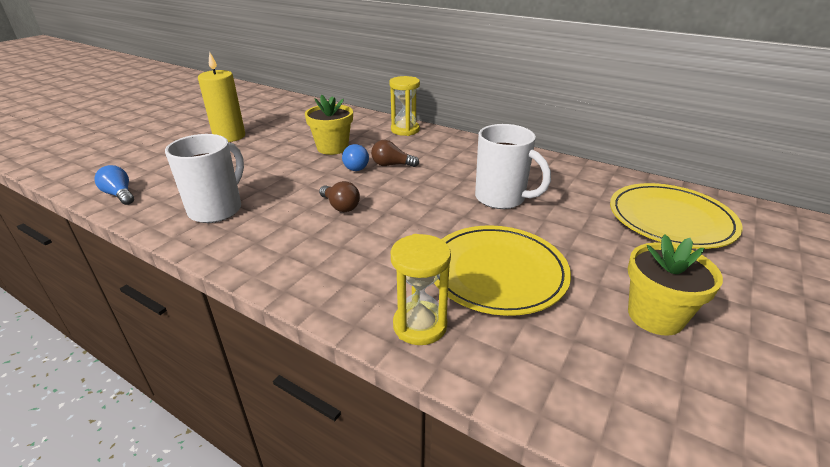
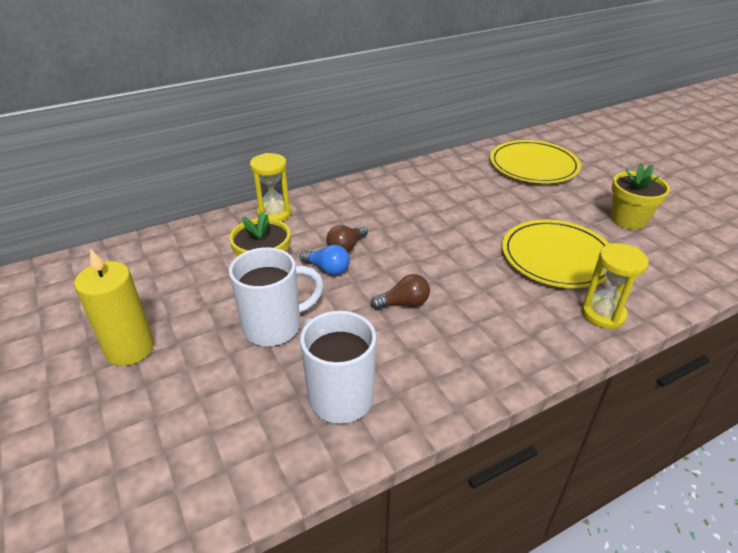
camera: 60 degrees left, 5 degrees up
blue light bulb [95,165,134,205] -> none
white mug [475,124,551,209] -> white mug moved to [229,247,324,346]

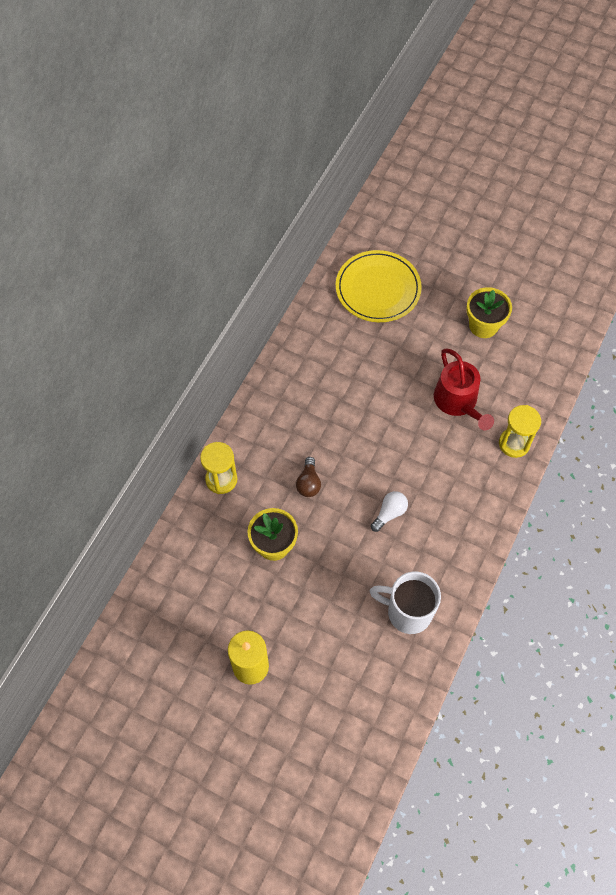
camera: 35 degrees left, 25 degrees up
white mug [229,247,324,346] -> none
blue light bulb [300,245,350,275] -> none
brown light bulb [371,274,430,310] -> white light bulb [371,491,408,532]
yellow plate [502,220,610,288] -> red watering can [434,348,494,430]

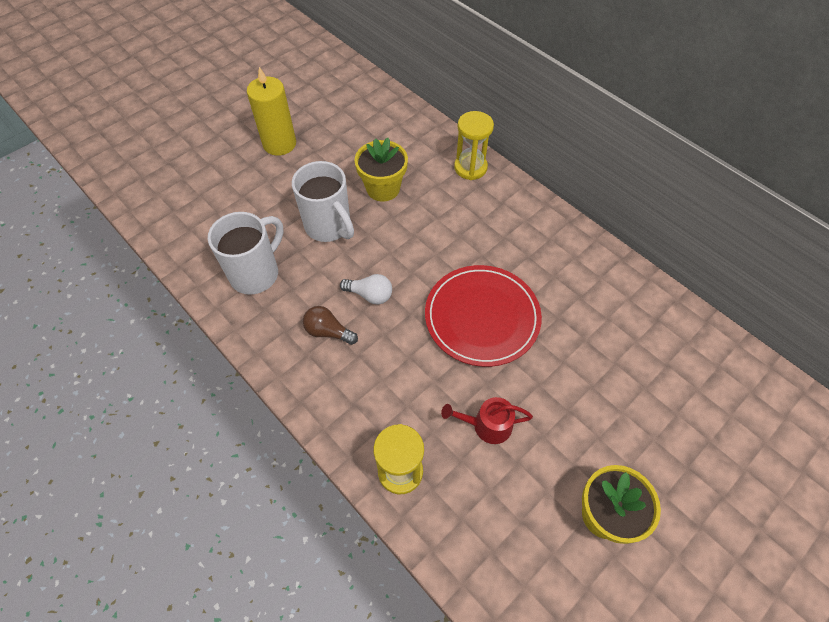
camera: 110 degrees right, 5 degrees down
brown light bulb [296,457,321,497] -> brown light bulb moved to [303,306,358,345]
yellow plate [336,250,422,322] -> none
white light bulb [371,491,408,532] -> white light bulb turned 45 degrees counterclockwise [340,274,392,305]
red watering can [434,348,494,430] -> red watering can [441,397,533,444], size x0.62
none -> white mug [292,161,354,242]
none -> red plate [425,265,542,367]

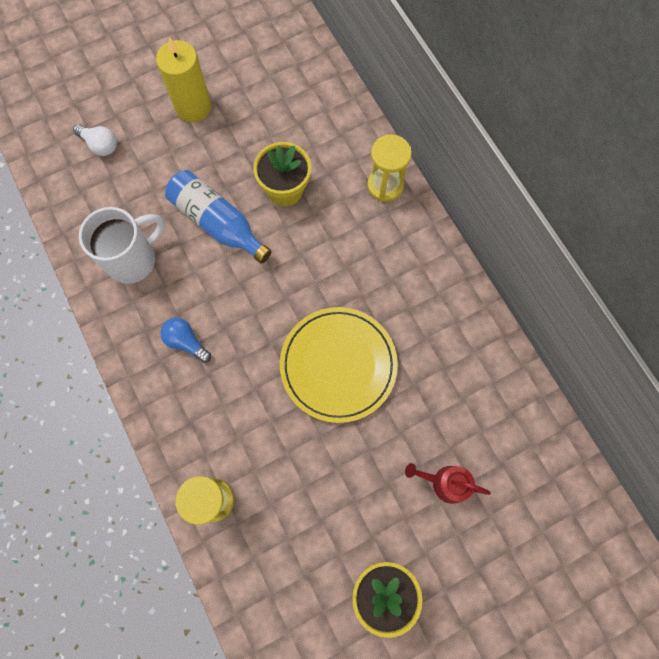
camera: 15 degrees right, 15 degrees up
white mug [292,161,354,242] -> blue bottle [165,170,272,264]
brown light bulb [303,306,358,345] -> blue light bulb [160,318,211,363]
white light bulb [340,274,392,305] -> white light bulb moved to [73,125,117,156]
red plate [425,265,542,367] -> yellow plate [280,307,398,423]
red watering can [441,397,533,444] -> red watering can moved to [405,463,491,504]

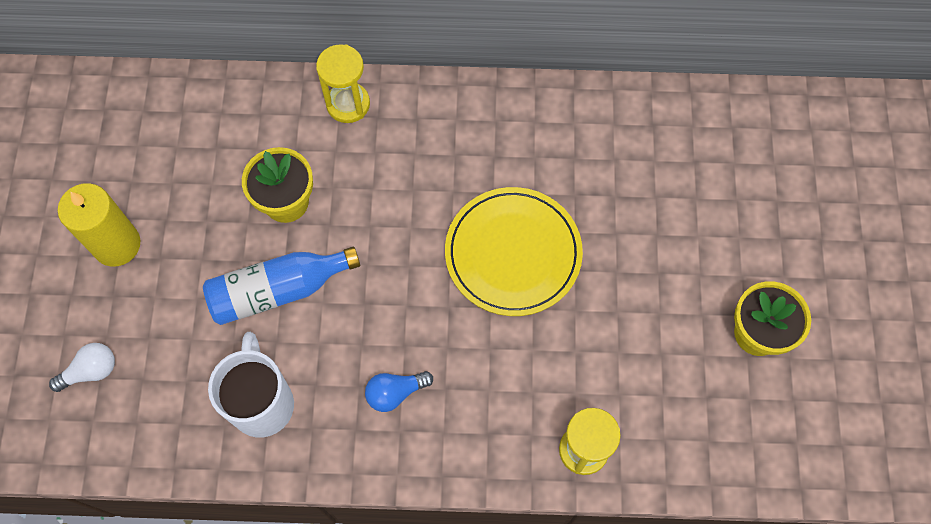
camera: 60 degrees left, 5 degrees down
red watering can [405,463,491,504] -> none

